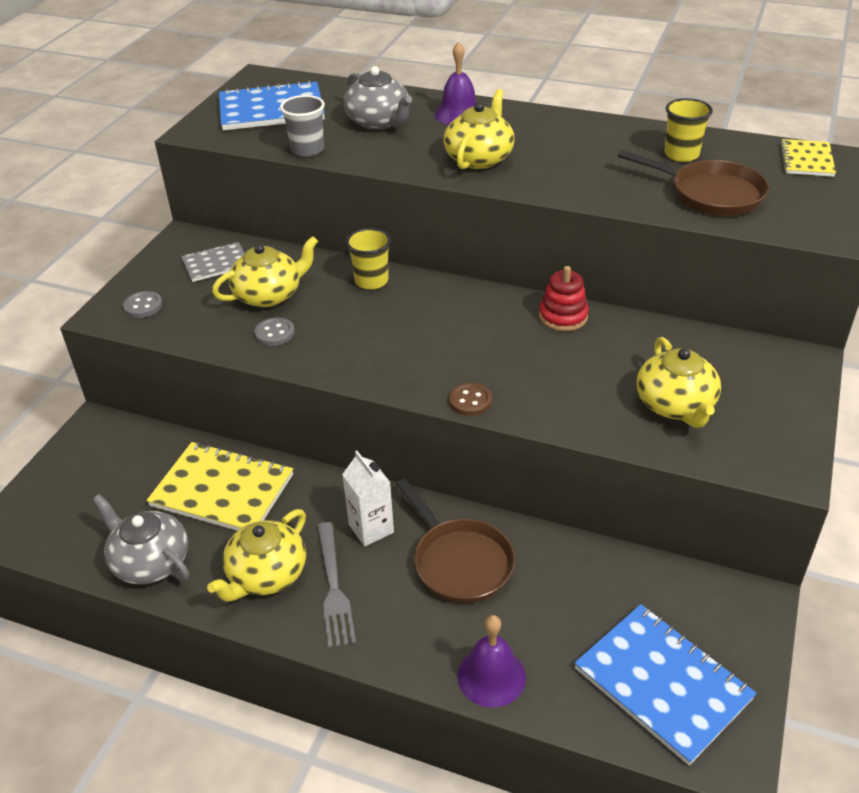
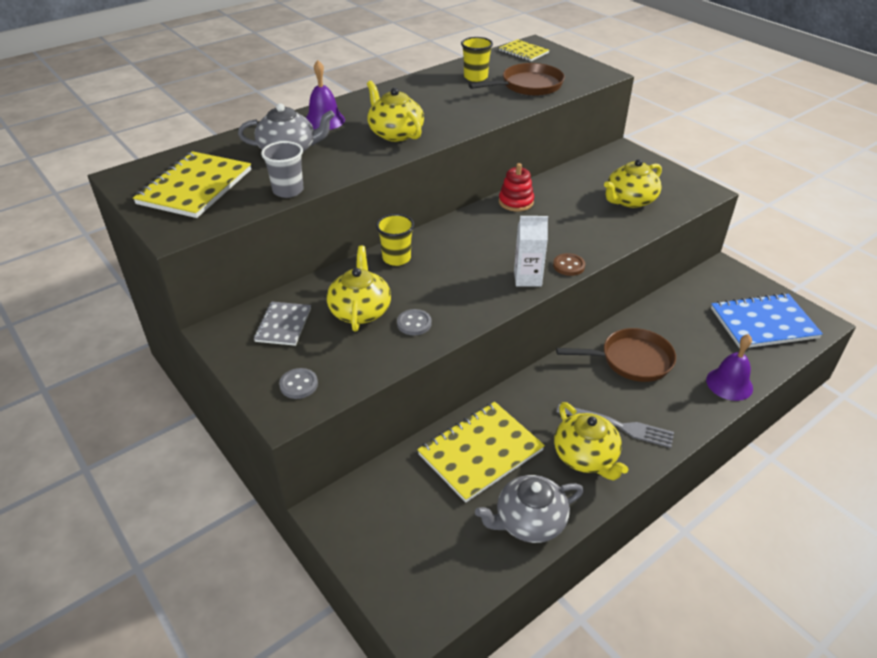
camera: 60 degrees left, 0 degrees up
blue notebook [219,80,325,130] -> yellow notebook [133,151,251,218]
white carton [342,451,394,546] -> white carton moved to [514,216,548,287]
yellow teapot [637,337,721,428] -> yellow teapot turned 120 degrees clockwise [604,159,662,208]

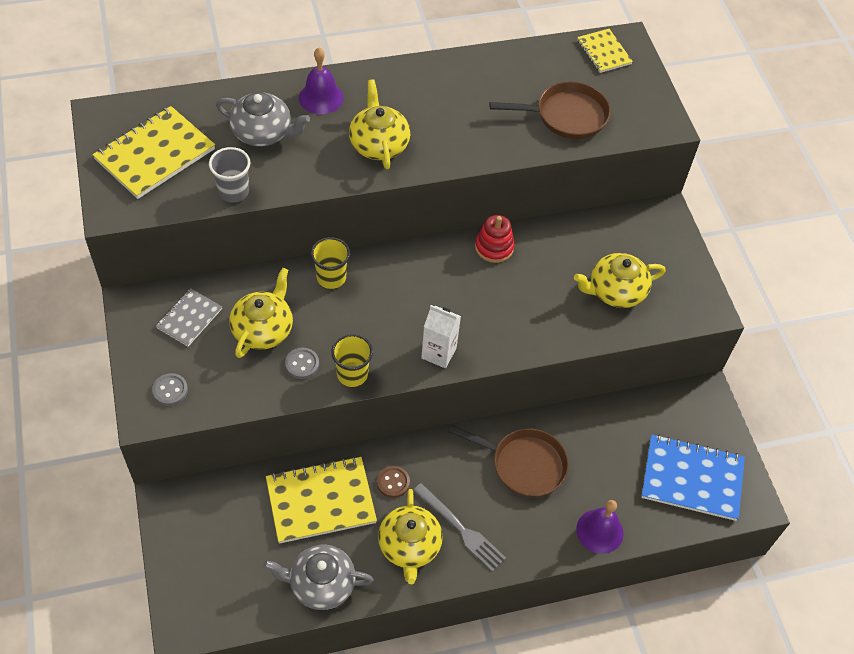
camera: 20 degrees right, 15 degrees up
yellow cup [461,37,493,82] -> yellow cup moved to [331,334,373,387]
brown button [553,253,585,276] -> brown button moved to [377,466,410,498]

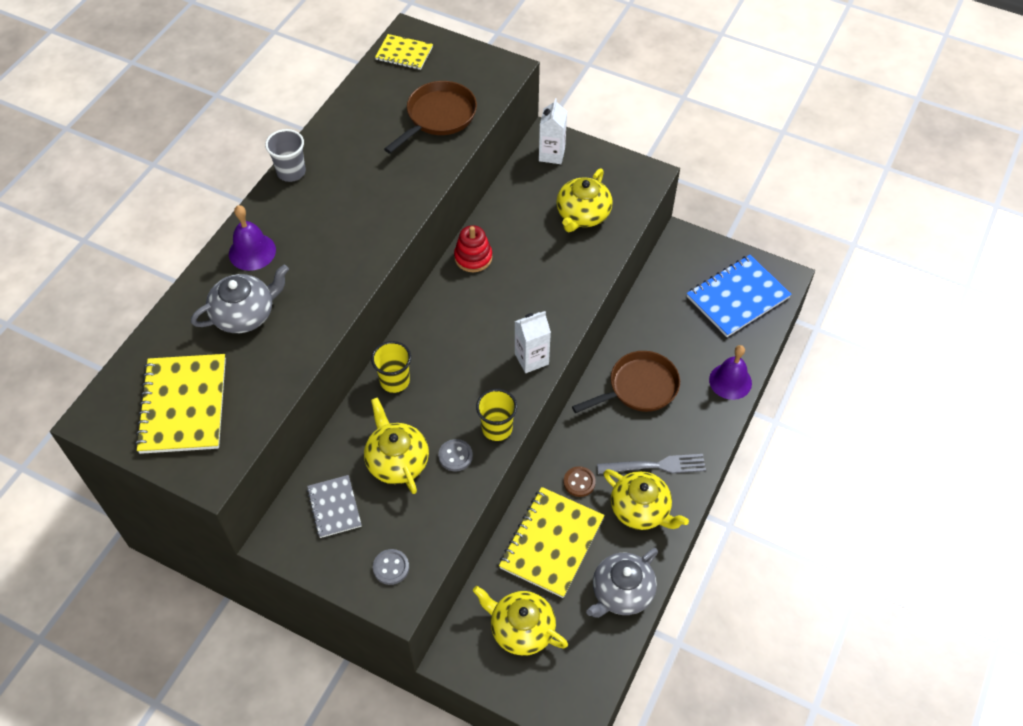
camera: 45 degrees left, 0 degrees up
grey cup [209,147,250,203] -> grey cup moved to [265,129,306,182]
yellow teapot [349,79,410,169] -> yellow teapot moved to [473,586,568,656]
none -> white carton [539,98,567,164]

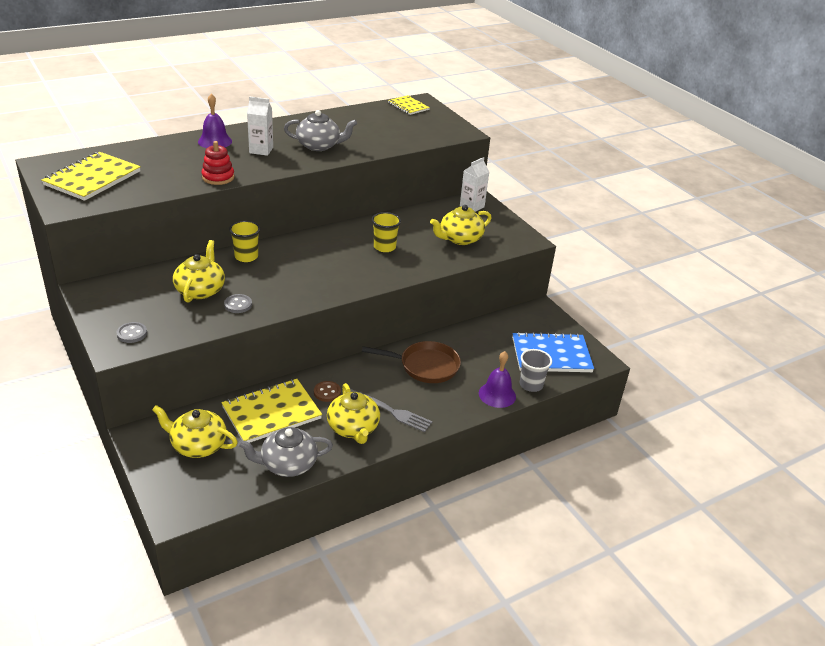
camera: 30 degrees right, 20 degrees down
grey teapot [191,265,289,333] -> grey teapot moved to [284,110,357,151]
grey cup [265,129,306,182] -> grey cup moved to [520,349,552,392]
grey notebook [307,475,362,538] -> none
brown pan [384,81,477,154] -> none
red stacking toy [454,225,492,272] -> red stacking toy moved to [202,141,234,185]
yellow teapot [473,586,568,656] -> yellow teapot turned 45 degrees counterclockwise [152,405,238,458]
yellow cup [476,389,517,441] -> yellow cup moved to [372,212,401,252]
white carton [515,311,551,373] -> white carton moved to [247,96,273,156]

